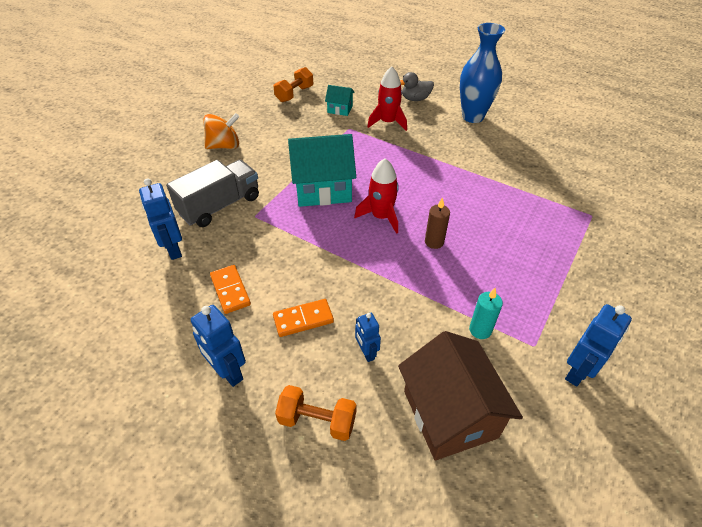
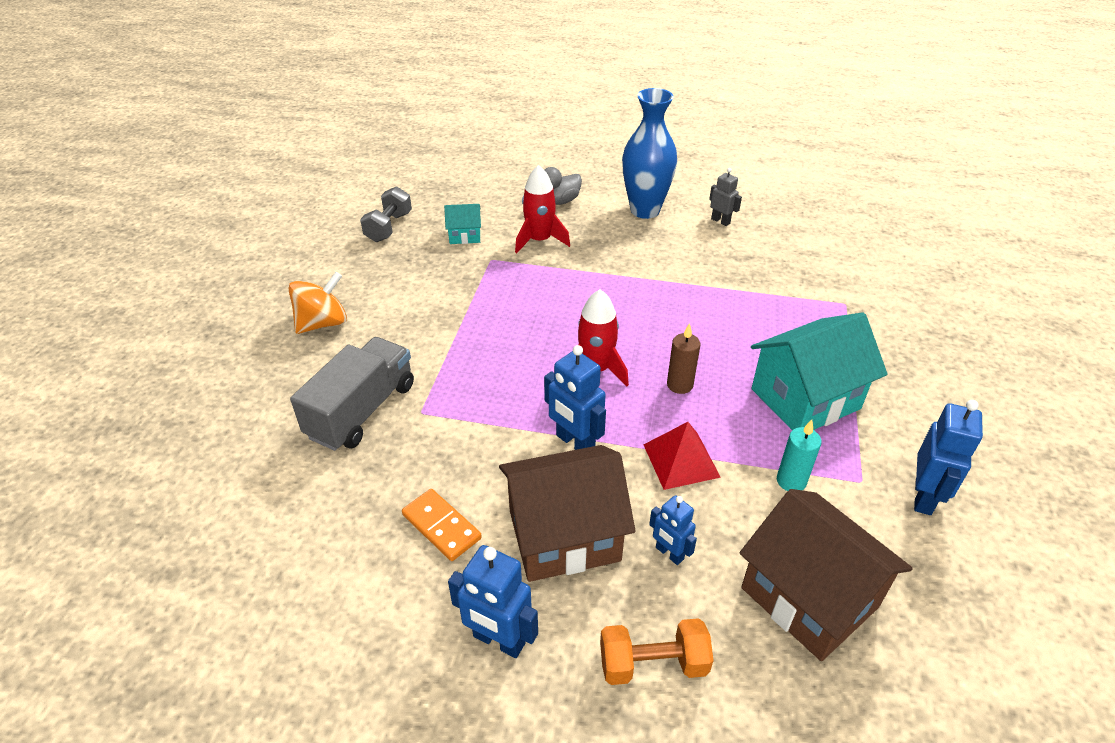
camera: 20 degrees left, 5 degrees down
blue robot [139,178,182,260] -> blue robot moved to [544,345,606,450]
orange dumbbell [273,67,313,102] -> grey dumbbell [360,186,412,242]
orange domino [273,299,334,337] -> brown house [499,445,635,582]
turquoise house [288,134,356,207] -> turquoise house moved to [751,312,888,430]
none -> red pyramid [644,422,721,490]
none -> grey robot [709,168,742,226]

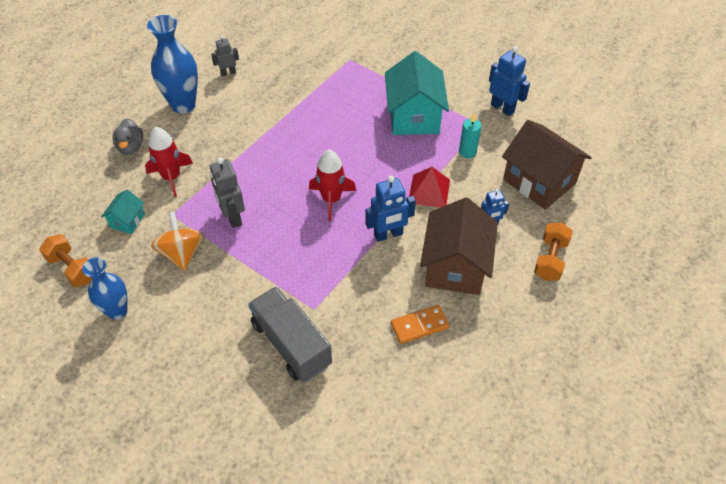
camera: 65 degrees left, 10 degrees up
orange spinning top [289,272,347,334] -> orange spinning top moved to [151,212,204,271]
grey dumbbell [360,186,412,242] -> orange dumbbell [39,234,92,287]
blue robot [448,545,538,658] -> none
brown candle [667,323,700,394] -> none
brown house [740,489,913,661] -> brown house turned 60 degrees clockwise [502,120,592,210]
none -> blue vase [82,257,128,320]
none -> grey robot [210,157,245,228]

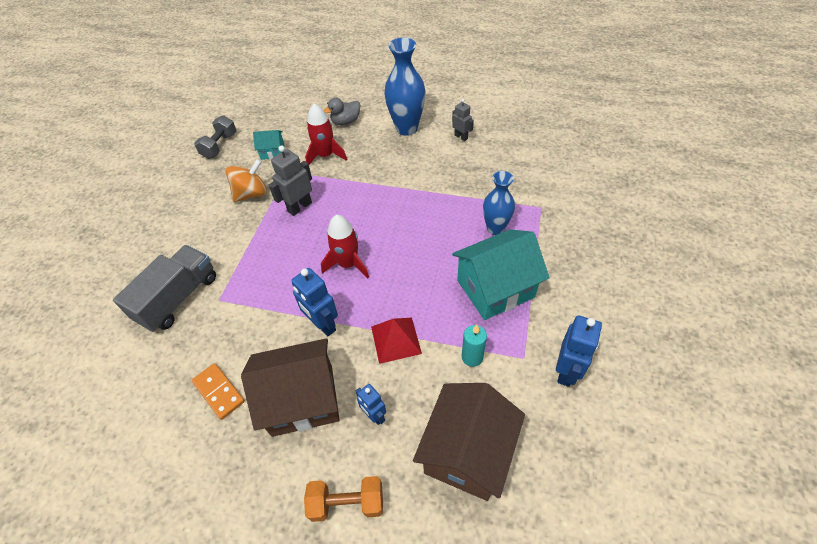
camera: 70 degrees right, 0 degrees up
orange dumbbell [39,234,92,287] -> grey dumbbell [194,115,236,159]
blue vase [82,257,128,320] -> blue vase moved to [483,171,515,235]

